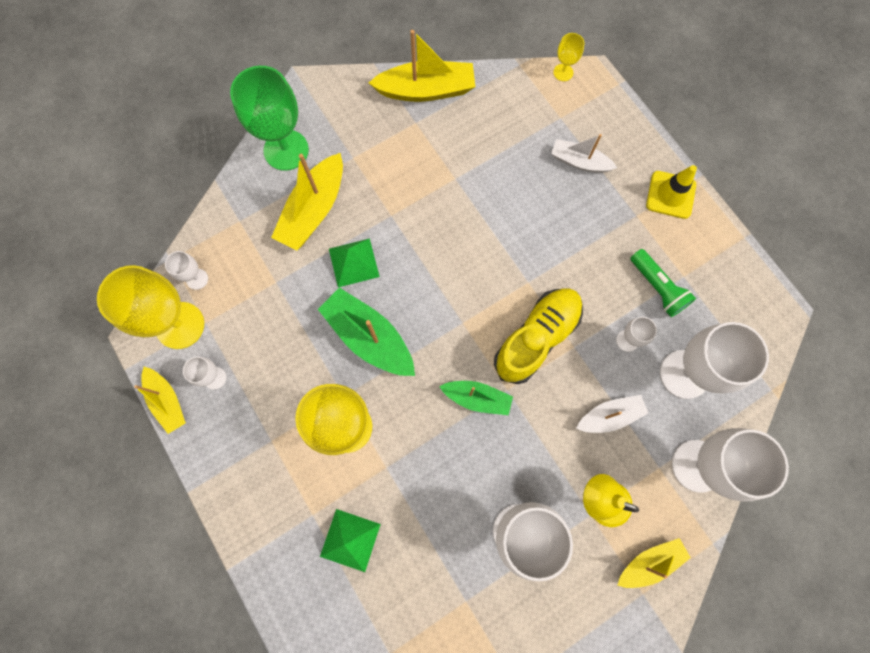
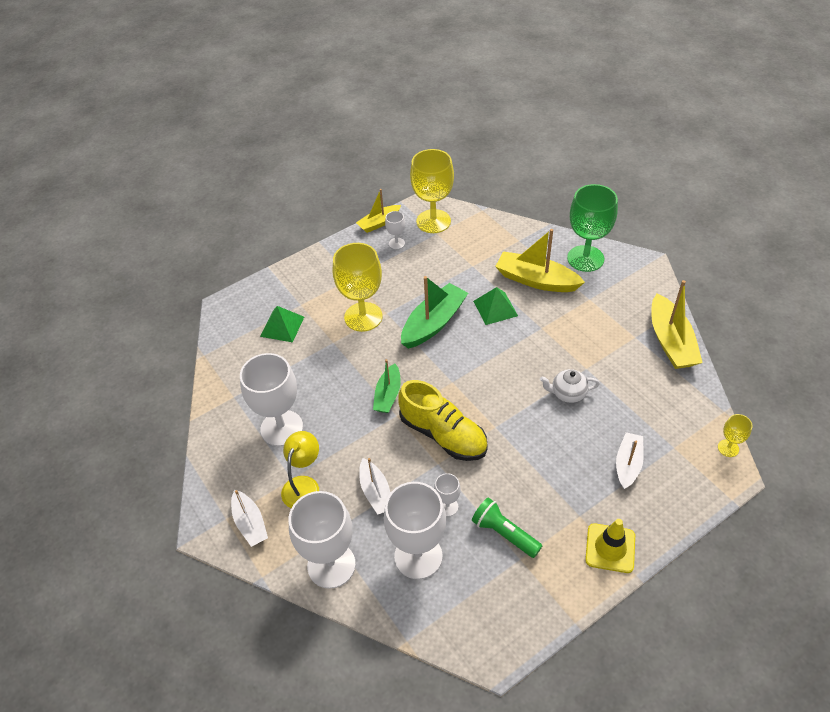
camera: 90 degrees right, 25 degrees down
white goblet [165,251,208,290] -> none
yellow boat [617,538,691,588] -> white boat [231,490,268,547]
green flashlight [630,249,696,317] -> green flashlight turned 75 degrees clockwise [472,497,542,558]
none -> white teapot [540,369,600,403]

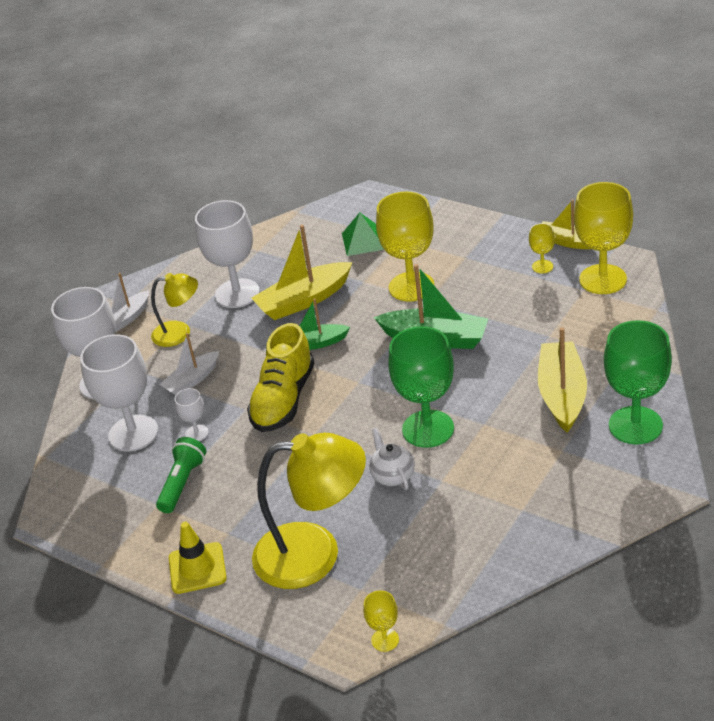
camera: 70 degrees right, 10 degrees down
white goblet [385,211,405,249] -> yellow goblet [529,223,555,273]
green pyramid [473,287,518,325] -> none
white boat [616,432,644,489] -> yellow lamp [252,433,366,589]
yellow boat [651,280,703,369] -> yellow boat moved to [251,225,353,320]
none -> green goblet [388,326,454,448]

